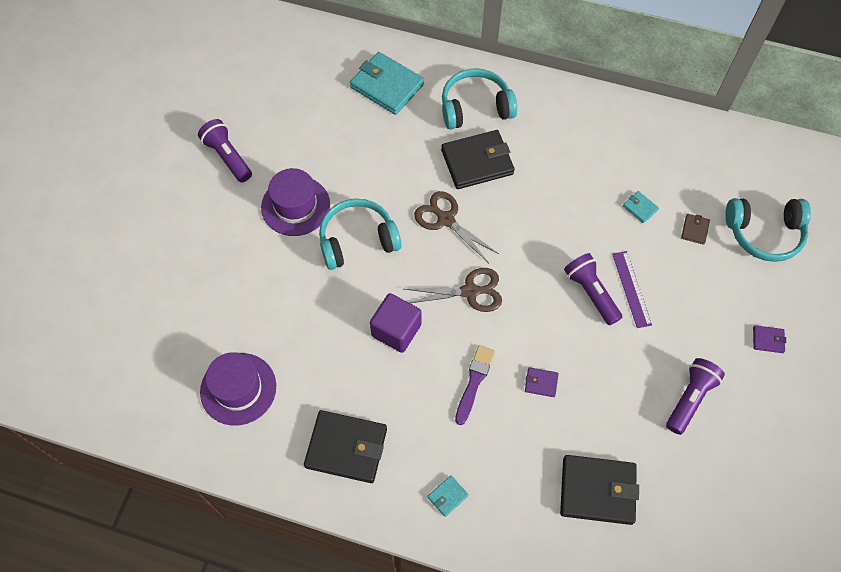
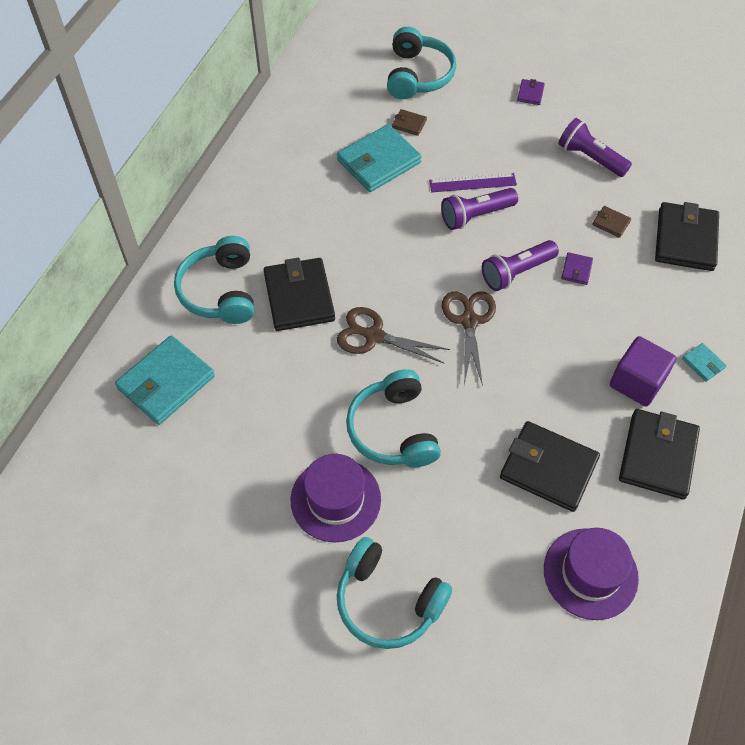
camera: 85 degrees left, 5 degrees down
purple flashlight [198,119,252,182] -> purple flashlight moved to [482,240,559,291]
purple cube [370,293,421,353] -> purple cube moved to [610,336,676,406]
brown scissors [414,191,499,263] -> brown scissors turned 60 degrees clockwise [337,307,450,364]
purple brush [455,345,495,425] -> none
turquoise wallet [623,191,659,223] -> turquoise wallet [337,124,422,192], size x2.24
none -> turquoise headphones [337,537,452,649]
none -> black wallet [500,421,600,512]
none -> brown wallet [592,206,631,238]

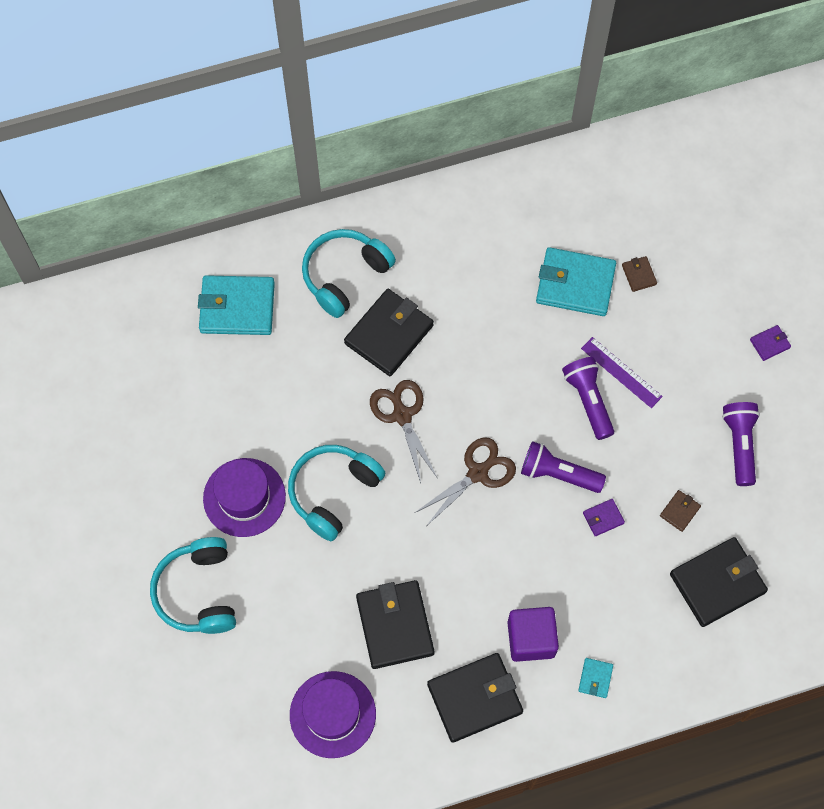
camera: 50 degrees right, 10 degrees up
turquoise headphones [387,27,456,99] -> none
purple flashlight [441,188,518,230] -> purple flashlight turned 45 degrees clockwise [562,357,614,440]
brown wallet [592,206,631,238] -> brown wallet turned 45 degrees clockwise [660,490,701,532]

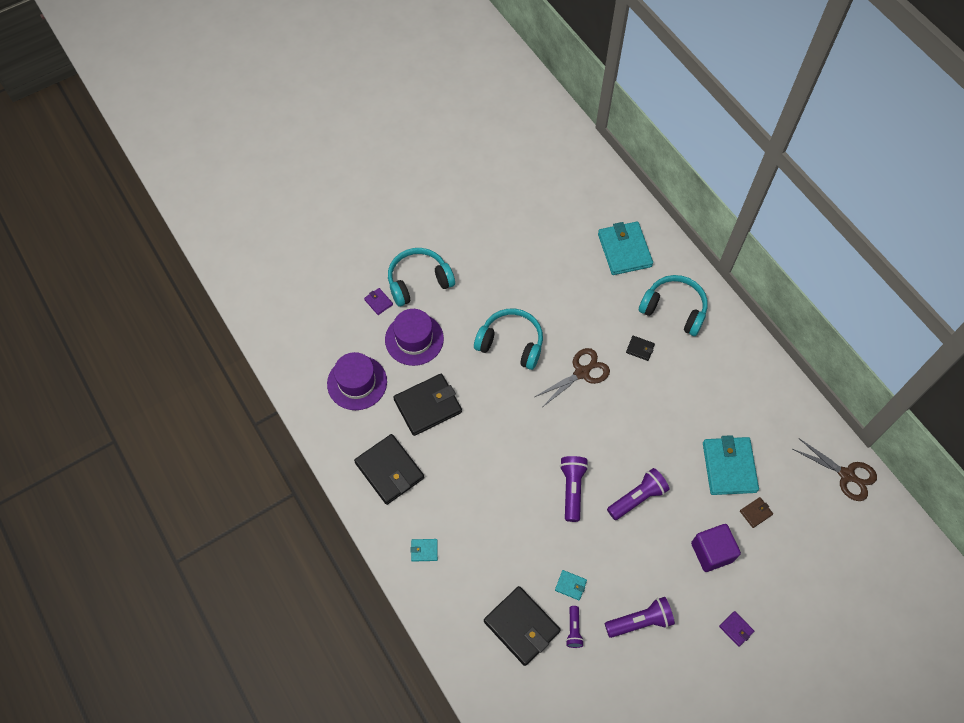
camera: 75 degrees right, 5 degrees down
purple hat [203,458,286,537] -> purple hat moved to [385,309,444,366]
black wallet [344,289,434,376] -> black wallet [626,336,655,361], size x0.45
brown scissors [415,438,516,525] -> brown scissors moved to [793,438,877,501]
purple cube [507,607,559,662] -> purple cube moved to [691,524,741,572]
purple ruler [581,337,663,408] -> none
purple wallet [583,499,625,536] -> purple wallet moved to [364,288,393,315]
brown wallet [660,490,701,532] -> turquoise wallet [555,570,587,600]
none -> purple flashlight [566,606,584,648]

